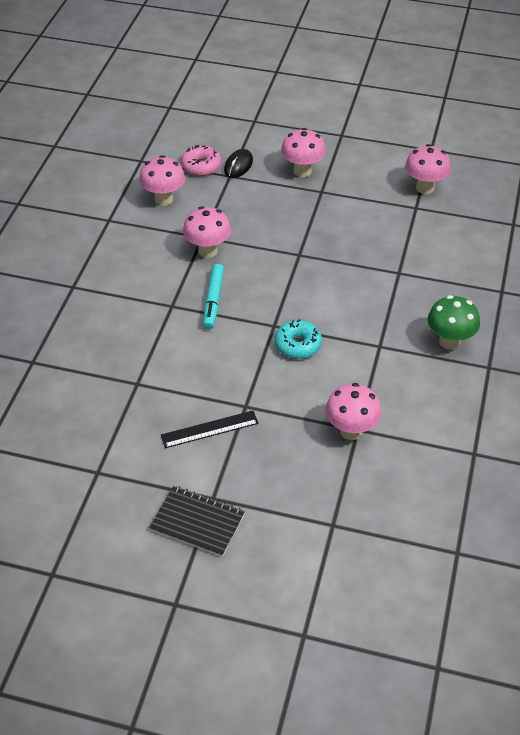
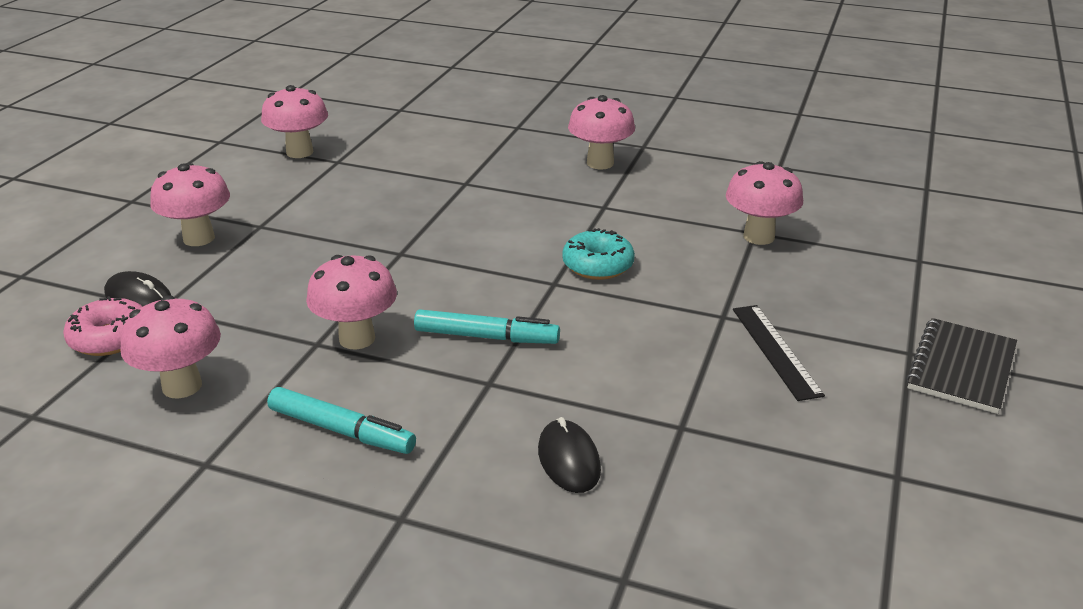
camera: 85 degrees left, 15 degrees down
green mushroom [428,295,480,350] -> pink mushroom [568,95,635,170]
none -> turquoise marker [267,387,416,454]
none -> black mouse [538,417,601,493]

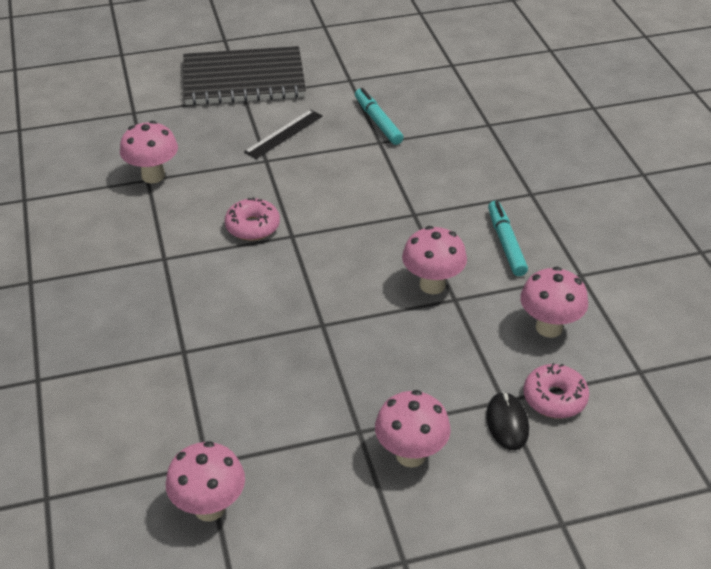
camera: 125 degrees left, 10 degrees up
turquoise marker [414,309,560,344] -> turquoise marker moved to [355,88,404,145]
black mouse [538,417,601,493] -> none
turquoise donut [562,228,635,280] -> pink donut [225,197,280,241]
pink mushroom [568,95,635,170] -> none
black notebook [906,318,1017,414] -> black notebook [183,46,306,105], size x1.71

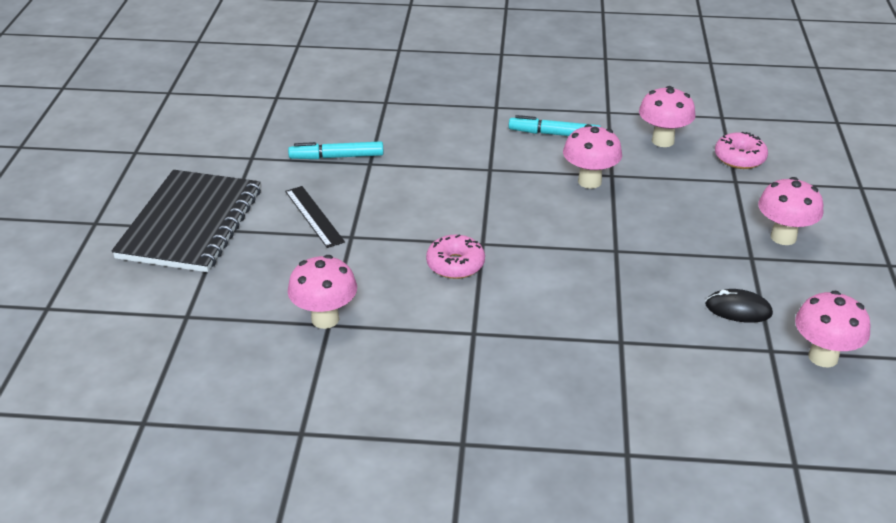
camera: 70 degrees left, 5 degrees down
black mouse [486,392,529,450] -> black mouse moved to [705,289,773,323]

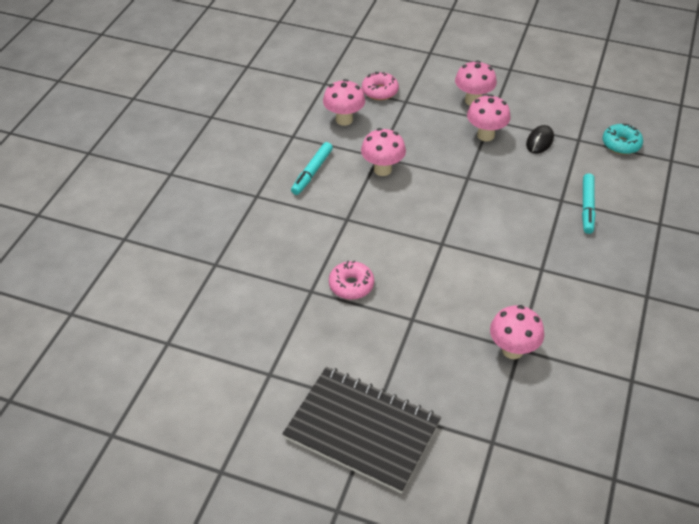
camera: 75 degrees left, 10 degrees up
black ruler [285,186,345,248] -> none
turquoise marker [288,141,384,159] -> turquoise marker moved to [582,173,596,234]
pink donut [426,234,485,279] -> pink donut moved to [329,261,374,300]
pink mushroom [795,291,871,367] -> pink mushroom moved to [467,94,511,141]
none -> turquoise donut [602,123,643,155]

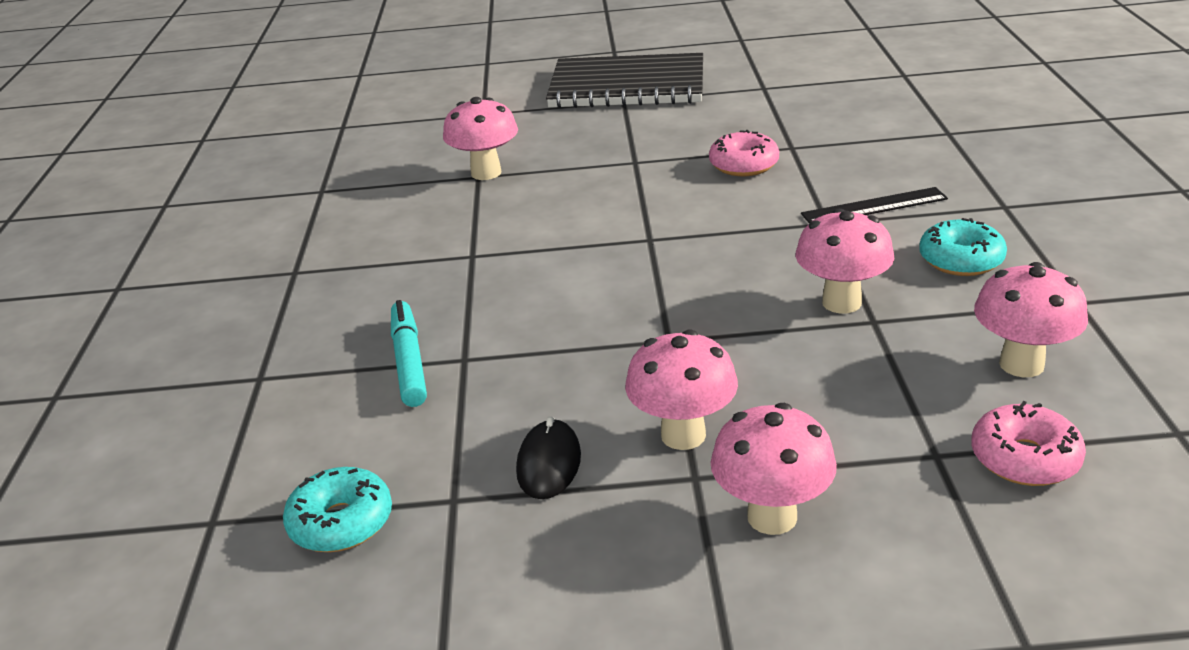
camera: 160 degrees right, 15 degrees down
turquoise marker [291,142,333,195] -> turquoise donut [919,218,1007,276]
none -> black ruler [801,187,948,223]

